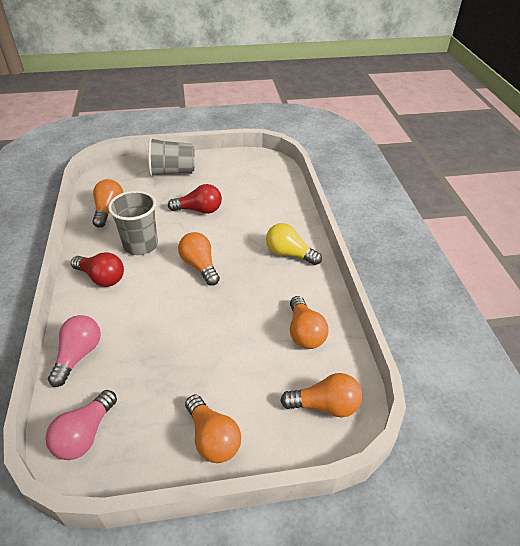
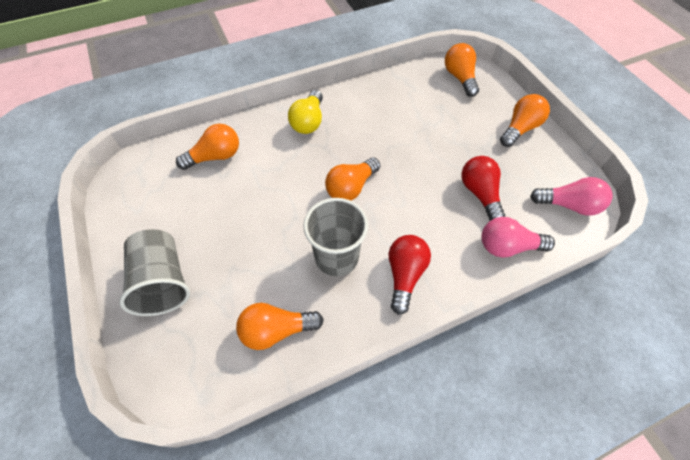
camera: 105 degrees left, 15 degrees up
red light bulb [168,184,222,214] -> red light bulb moved to [462,156,505,221]
orange light bulb [290,296,328,349] -> orange light bulb moved to [176,124,239,170]

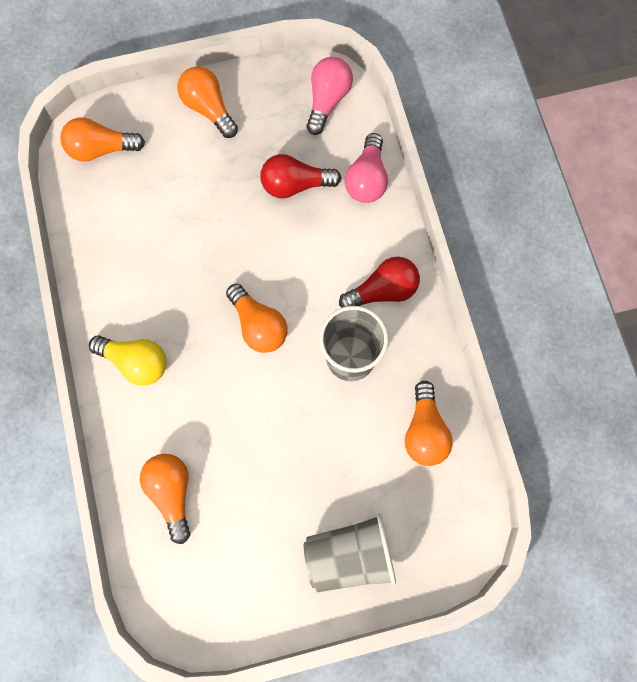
camera: 80 degrees left, 15 degrees up
red light bulb [389,235,431,315] -> red light bulb turned 135 degrees clockwise [339,257,420,308]

